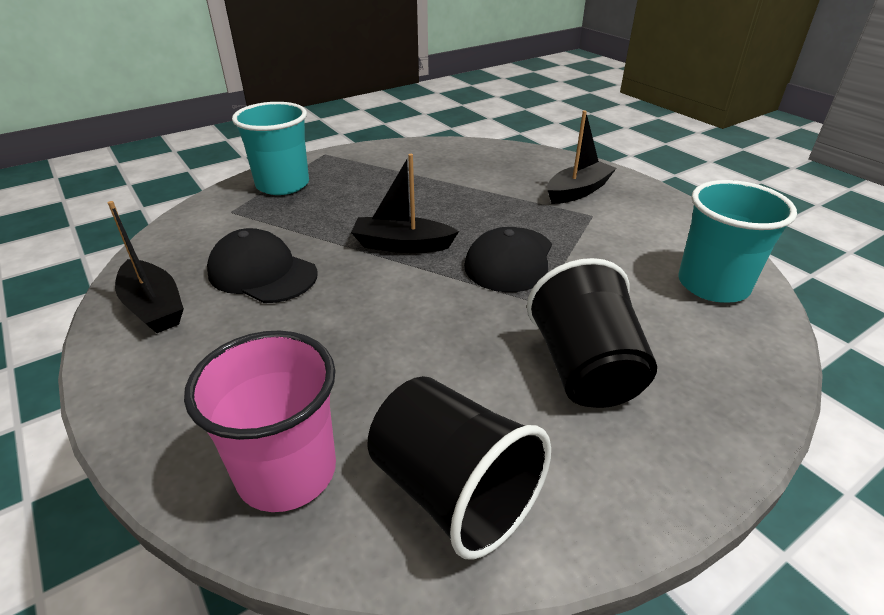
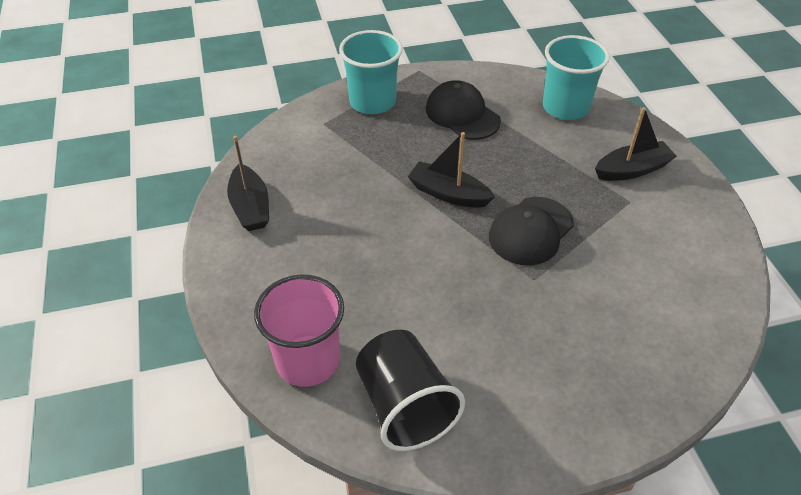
camera: 20 degrees right, 10 degrees up
black cap [207,228,318,303] -> black cap moved to [426,80,501,140]
black cup [527,258,657,408] -> none
turquoise cup [678,180,797,303] -> turquoise cup moved to [543,35,610,120]

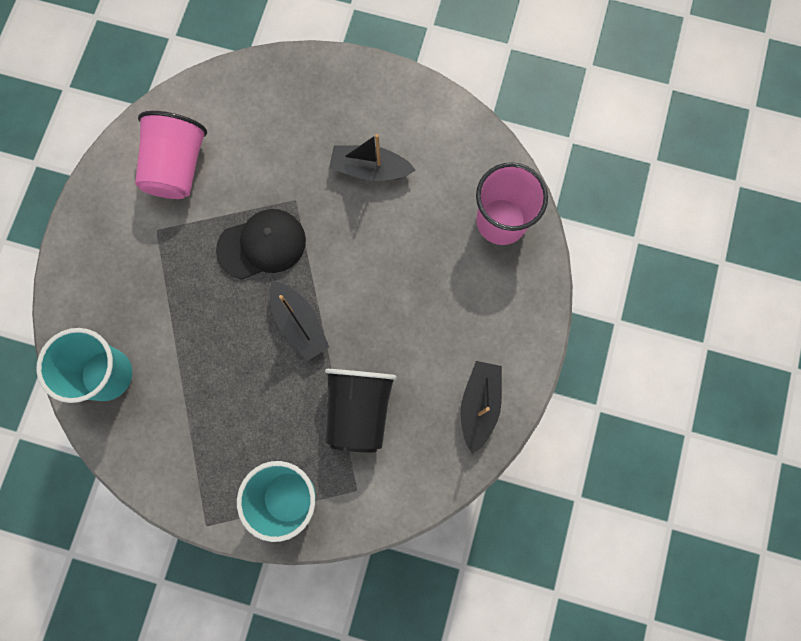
camera: 150 degrees left, 30 degrees up
black cup [356,330,465,451] -> black cup moved to [325,369,396,453]
black cap [426,80,501,140] -> none
black boat [595,107,677,181] -> black boat moved to [329,134,415,181]
none -> pink cup [135,111,207,199]

